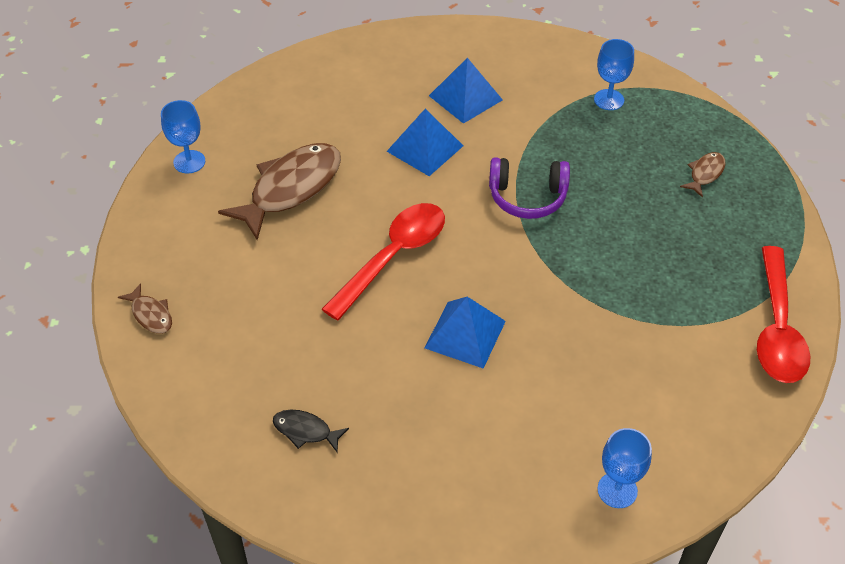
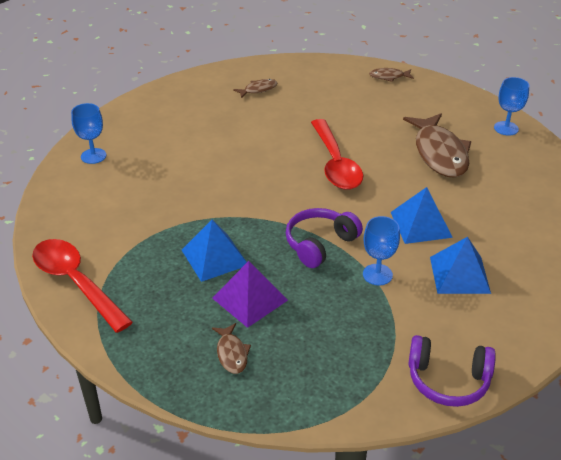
camera: 130 degrees right, 10 degrees down
black fish [273,410,349,452] -> brown fish [233,79,277,98]
blue pyramid [424,297,506,369] -> blue pyramid moved to [182,220,247,282]
blue goblet [594,39,634,110] -> blue goblet moved to [363,216,400,285]
none -> purple pyramid [212,261,288,328]
none -> purple headphones [408,335,496,407]

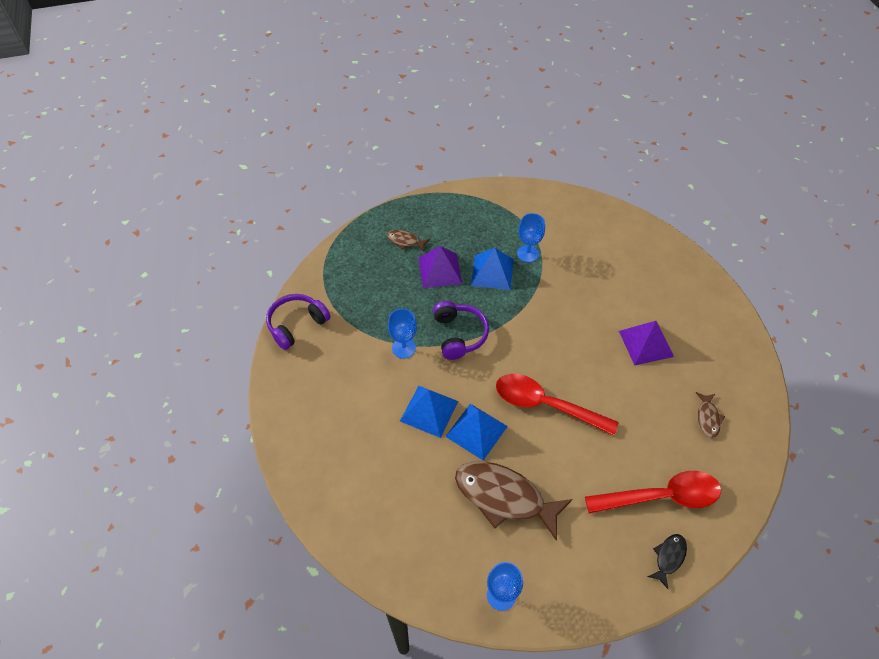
camera: 125 degrees right, 15 degrees up
red spoon [32,239,133,333] -> red spoon moved to [585,471,721,513]
blue goblet [71,103,106,164] -> blue goblet moved to [517,213,545,262]
brown fish [369,68,414,82] -> black fish [648,534,687,589]
blue pyramid [430,237,491,294] -> blue pyramid moved to [445,404,508,460]
none -> purple pyramid [619,321,674,365]

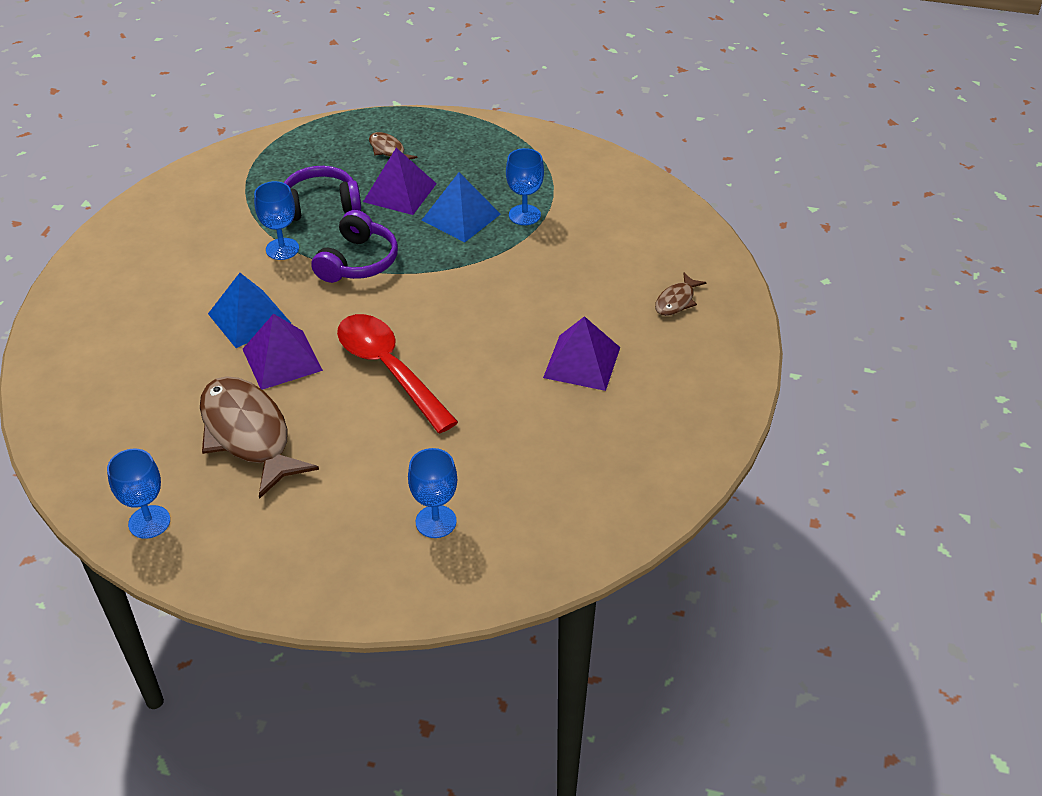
camera: 30 degrees right, 10 degrees down
purple headphones [266,294,330,350] -> purple headphones moved to [284,166,361,221]
blue pyramid [445,404,508,460] -> purple pyramid [243,314,323,390]
red spoon [585,471,721,513] -> blue goblet [408,448,457,538]
black fish [648,534,687,589] -> none
brown fish [696,392,725,438] -> brown fish moved to [655,273,707,316]

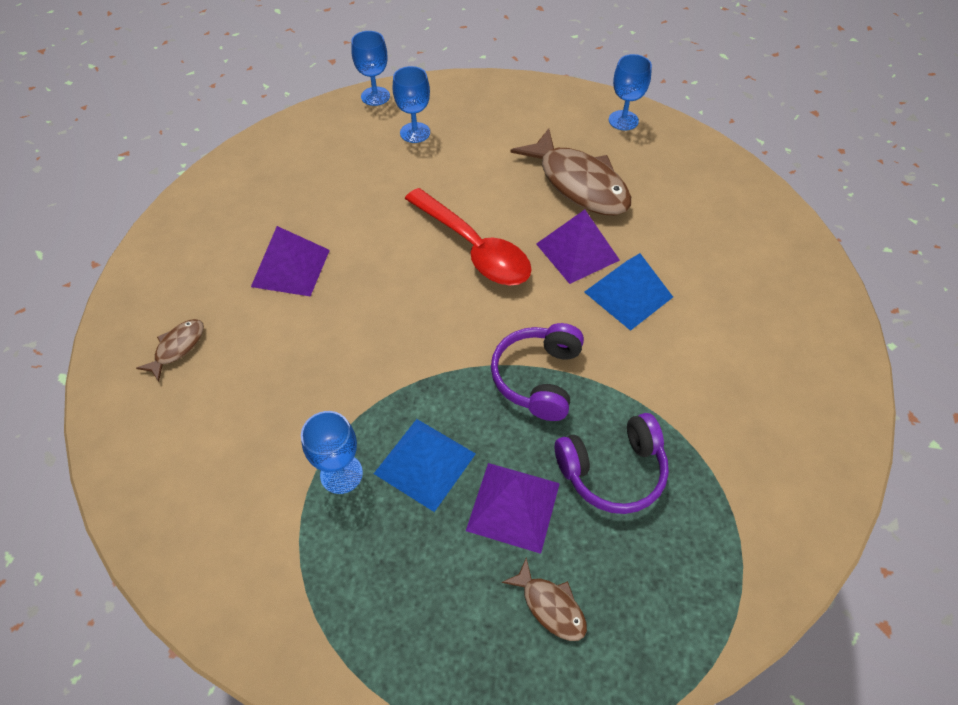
camera: 175 degrees right, 10 degrees up
blue goblet [254,181,299,260] -> blue goblet moved to [351,31,390,106]

